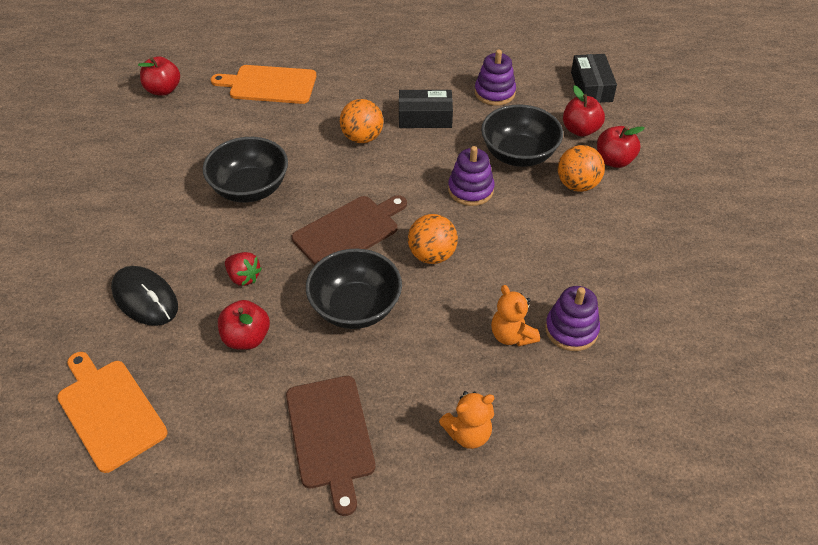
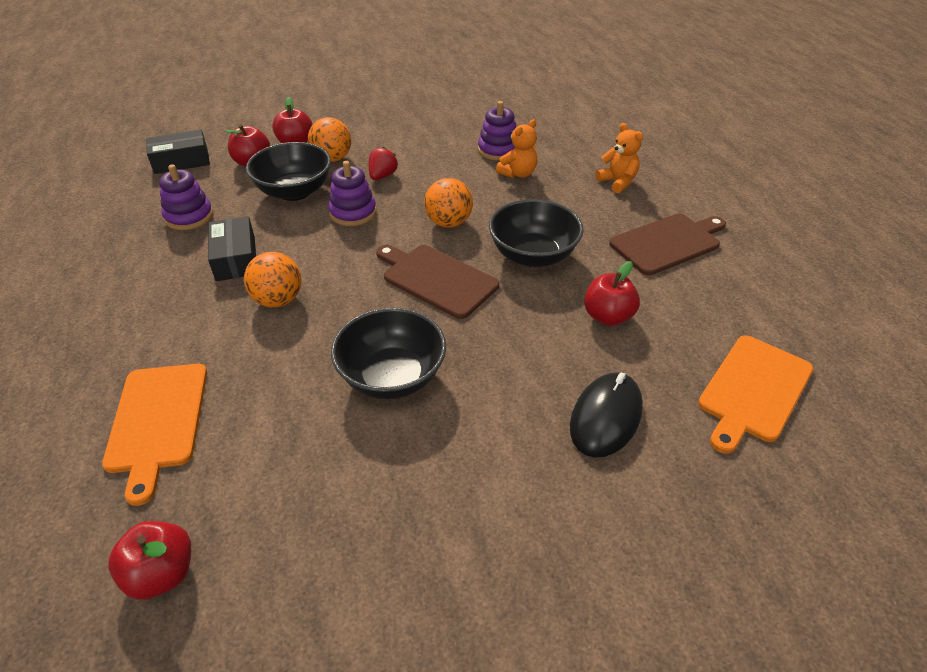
camera: 105 degrees left, 5 degrees down
red strawberry [225,252,262,286] -> red strawberry moved to [369,147,398,180]

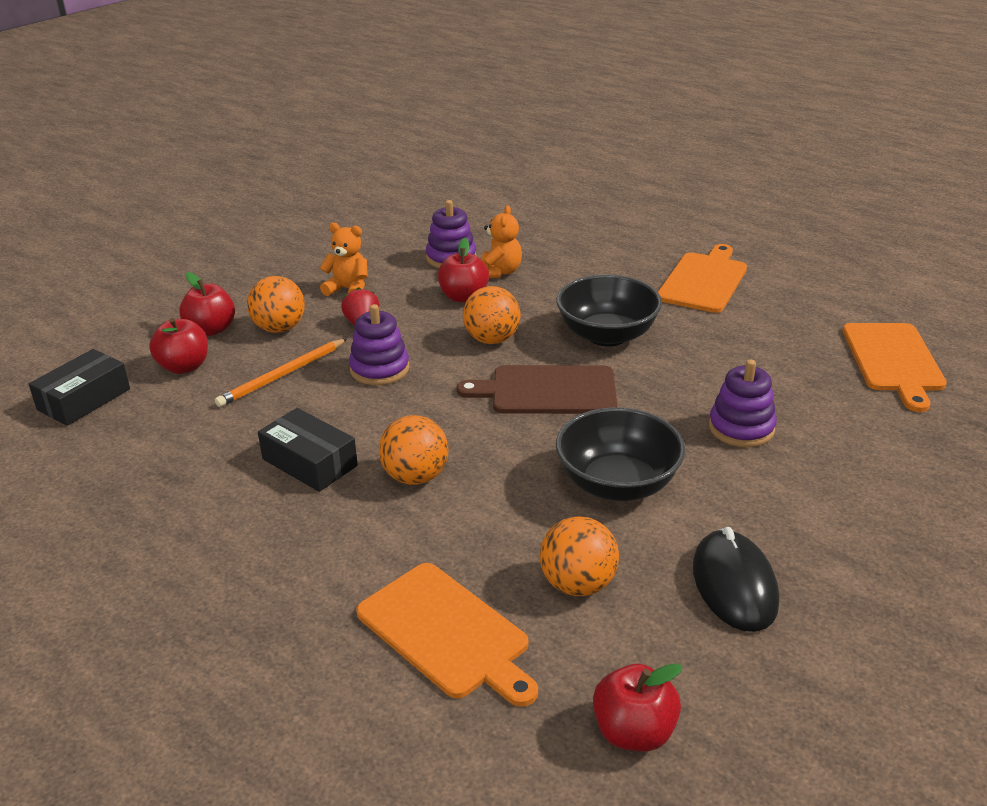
camera: 35 degrees left, 10 degrees down
purple stacking toy [159,164,213,230] -> purple stacking toy moved to [709,359,777,447]
black bowl [246,142,331,201] -> orange pencil [215,338,348,407]
black mouse [570,372,643,458] -> black mouse moved to [693,527,779,632]
red apple [584,261,640,326] -> red apple moved to [438,238,489,302]
orange teddy bear [595,123,643,193] -> orange teddy bear moved to [320,223,368,296]
brown cutting board [609,214,726,275] -> orange cutting board [658,244,747,313]
none -> orange ball [540,516,619,596]

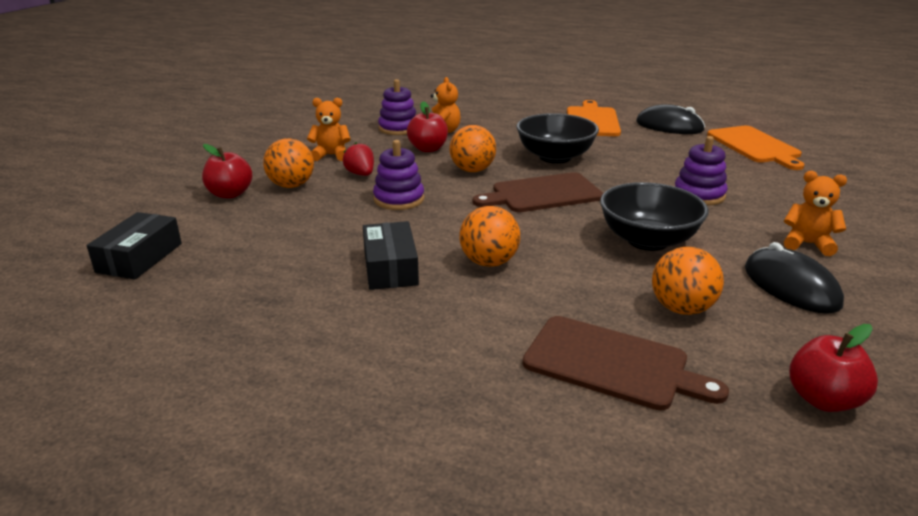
camera: 20 degrees left, 5 degrees down
red apple [149,318,208,374] -> none
orange pencil [215,338,348,407] -> none
black box [258,408,358,492] -> black box turned 60 degrees clockwise [363,221,419,290]
orange cutting board [356,563,538,707] -> brown cutting board [522,316,729,411]
none -> black mouse [636,104,705,134]
none -> orange teddy bear [784,171,847,256]

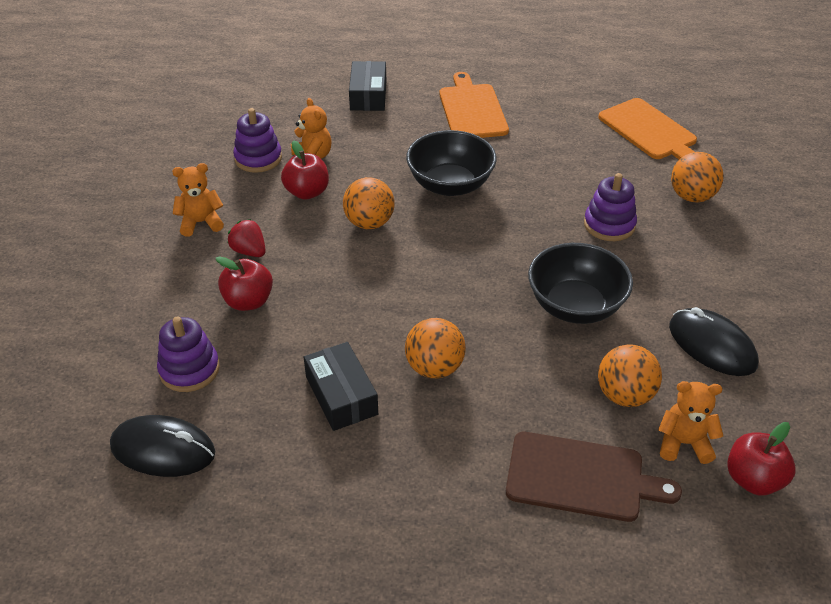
camera: 15 degrees left, 15 degrees up
black box [87,212,182,279] -> black box moved to [349,61,386,111]
red apple [202,144,252,198] -> red apple moved to [216,256,273,311]
orange ball [263,138,314,188] -> orange ball moved to [671,152,724,202]
purple stacking toy [373,140,424,210] -> purple stacking toy moved to [157,317,220,392]
brown cutting board [473,172,603,212] -> none
black mouse [636,104,705,134] -> black mouse moved to [110,415,215,477]
orange teddy bear [784,171,847,256] -> orange teddy bear moved to [658,381,723,464]

